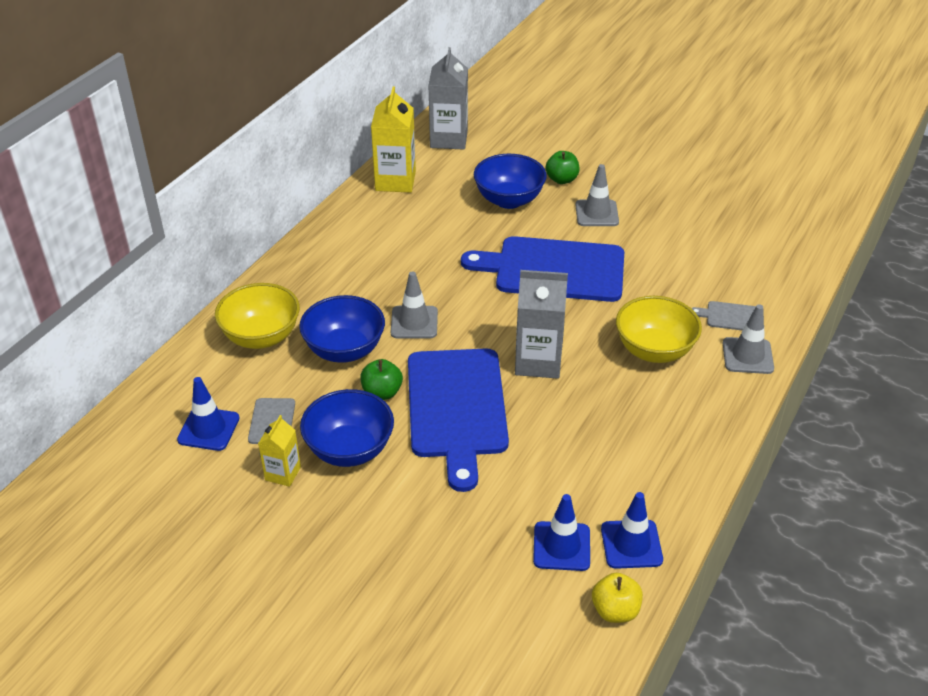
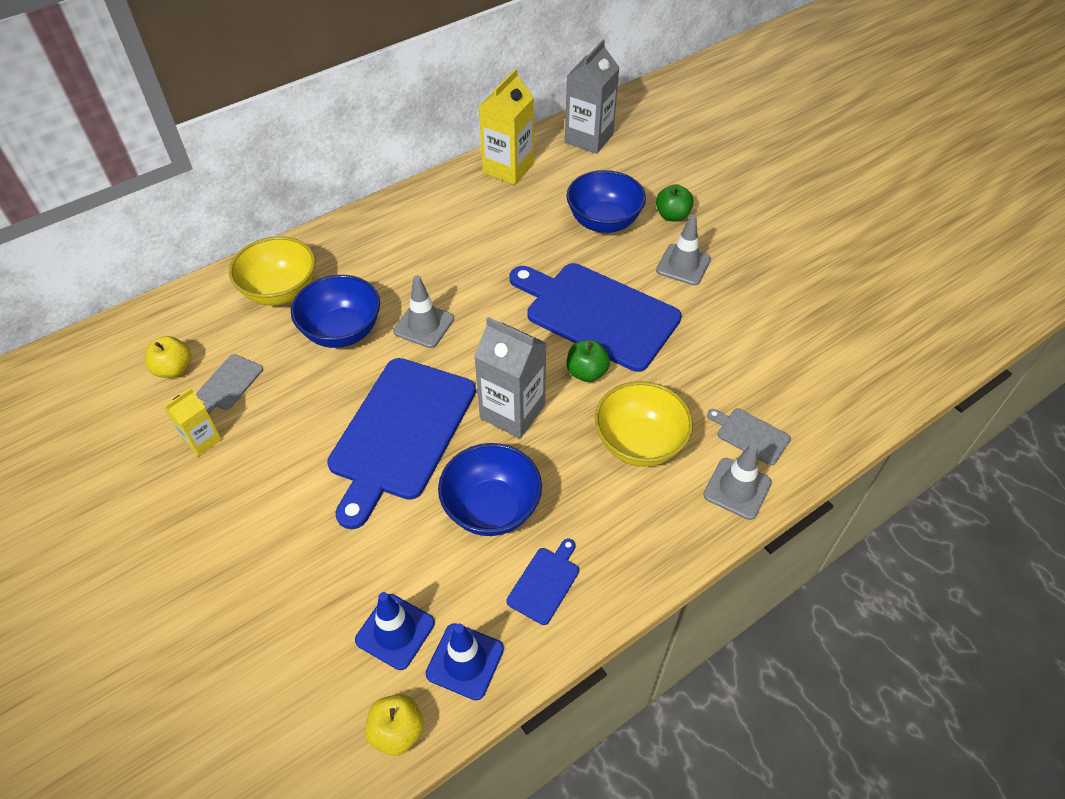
camera: 25 degrees right, 10 degrees up
blue traffic cone [177,377,240,451] -> yellow apple [145,336,191,378]
blue bowl [300,389,394,467] -> blue bowl moved to [438,443,542,536]
green apple [360,359,403,400] -> green apple moved to [567,340,610,382]
none -> blue cutting board [507,538,579,625]

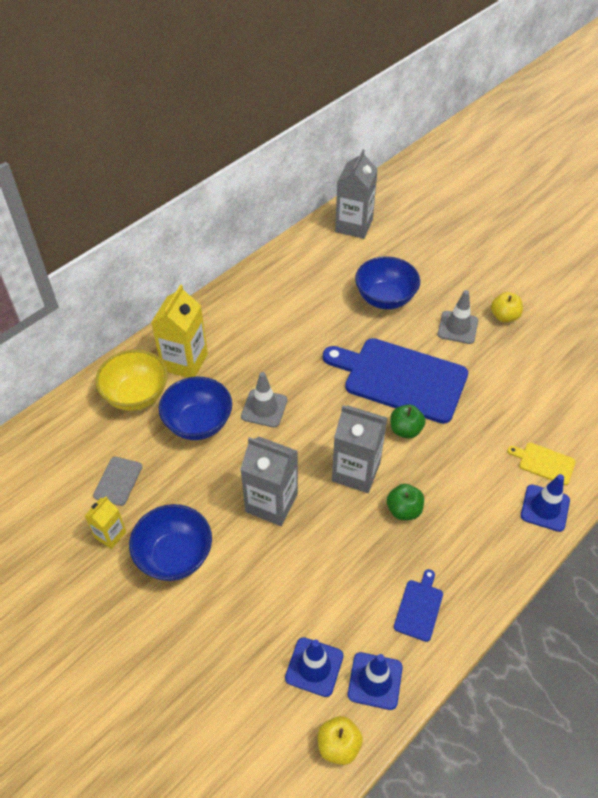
camera: 10 degrees left, 0 degrees up
yellow apple [145,336,191,378] -> yellow apple moved to [491,292,523,322]
blue cutting board [327,358,476,529] -> grey carton [240,437,298,526]
blue bowl [438,443,542,536] -> blue bowl moved to [129,504,212,581]
yellow carton [479,68,534,185] -> yellow carton moved to [151,284,208,378]
yellow bowl [595,381,693,467] -> none
green apple [656,184,694,222] -> green apple moved to [387,484,424,520]
grey traffic cone [703,443,772,520] -> blue traffic cone [521,474,570,532]
grey cutting board [707,408,791,465] -> yellow cutting board [507,443,576,485]

